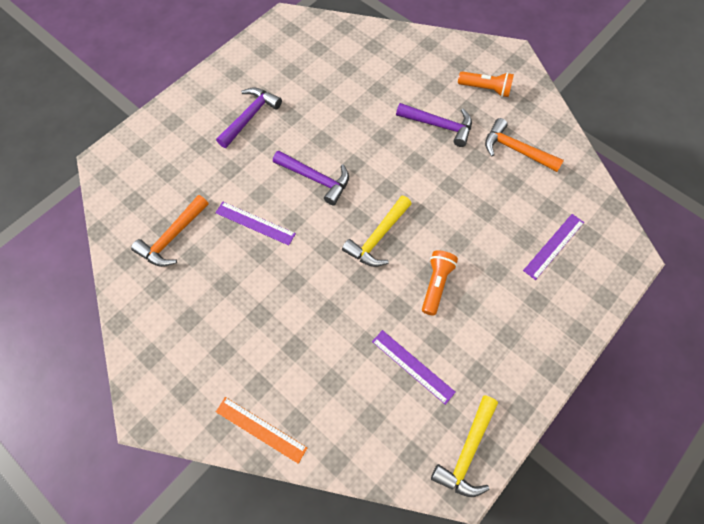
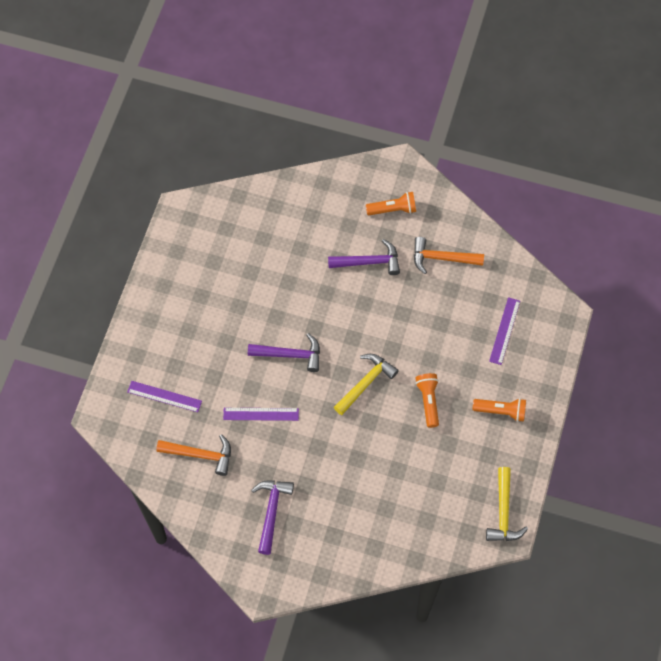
camera: 25 degrees left, 0 degrees up
orange hammer [131,195,209,267] -> orange hammer turned 90 degrees counterclockwise [156,435,231,476]
purple hammer [216,87,282,148] -> purple hammer moved to [251,480,294,555]
orange ruler [216,397,307,464] -> none
yellow hammer [342,196,411,267] -> yellow hammer turned 150 degrees counterclockwise [334,354,399,415]
purple ruler [372,330,456,405] -> purple ruler moved to [127,381,202,412]
none -> orange flashlight [473,398,526,422]

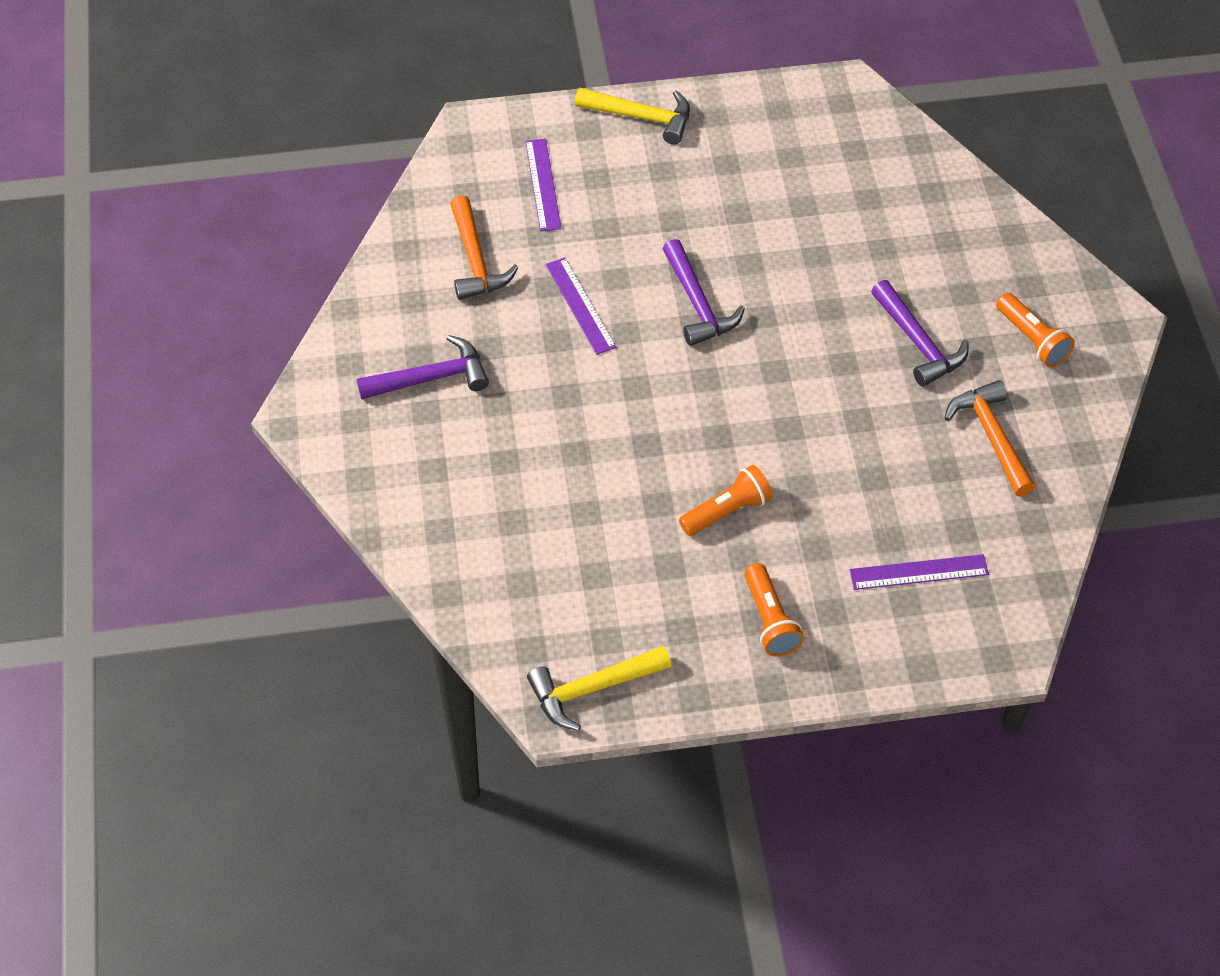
camera: 65 degrees right, 10 degrees down
yellow hammer [334,354,399,415] -> yellow hammer moved to [575,88,690,145]

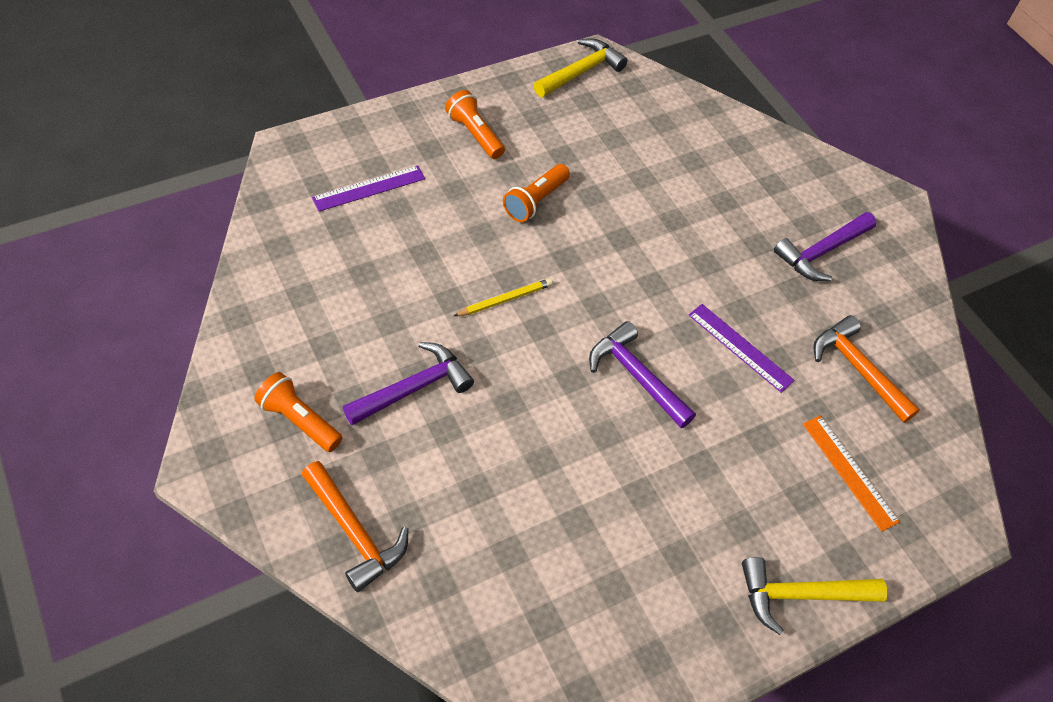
camera: 155 degrees right, 0 degrees up
purple ruler [525,139,562,231] -> orange ruler [803,416,900,532]
purple hammer [871,280,969,387] -> purple hammer turned 105 degrees clockwise [343,342,474,425]
orange hammer [944,380,1035,496] -> orange hammer moved to [302,461,409,592]
none -> yellow pencil [454,278,553,316]

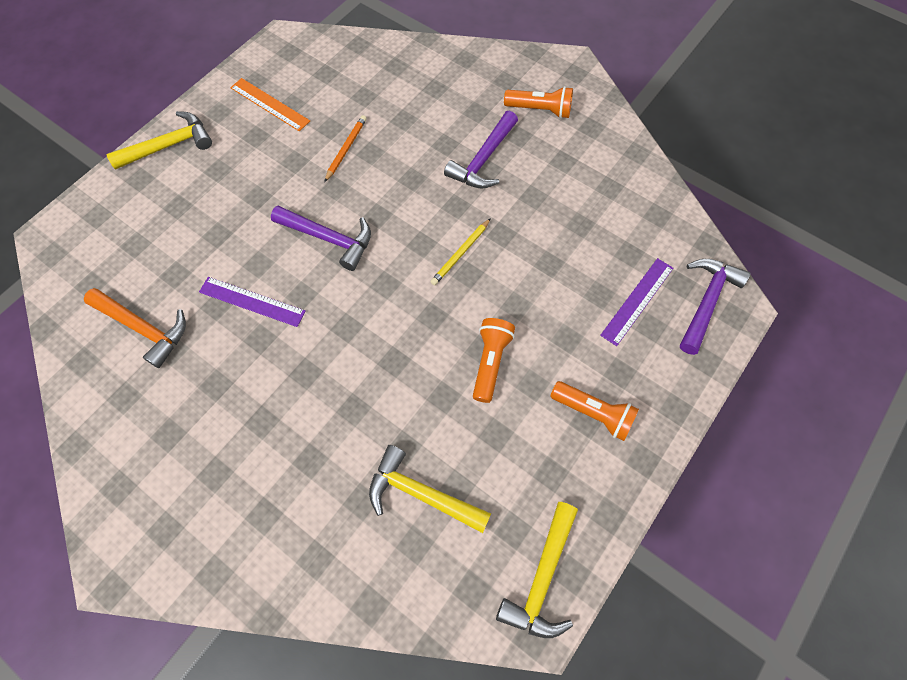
camera: 160 degrees right, 10 degrees up
orange hammer [302,461,409,592] -> none
purple hammer [774,212,877,281] -> purple hammer moved to [680,259,750,355]
orange ruler [803,416,900,532] -> orange ruler moved to [230,78,310,131]
none -> orange pencil [324,115,367,182]
none -> yellow hammer [369,445,491,533]

